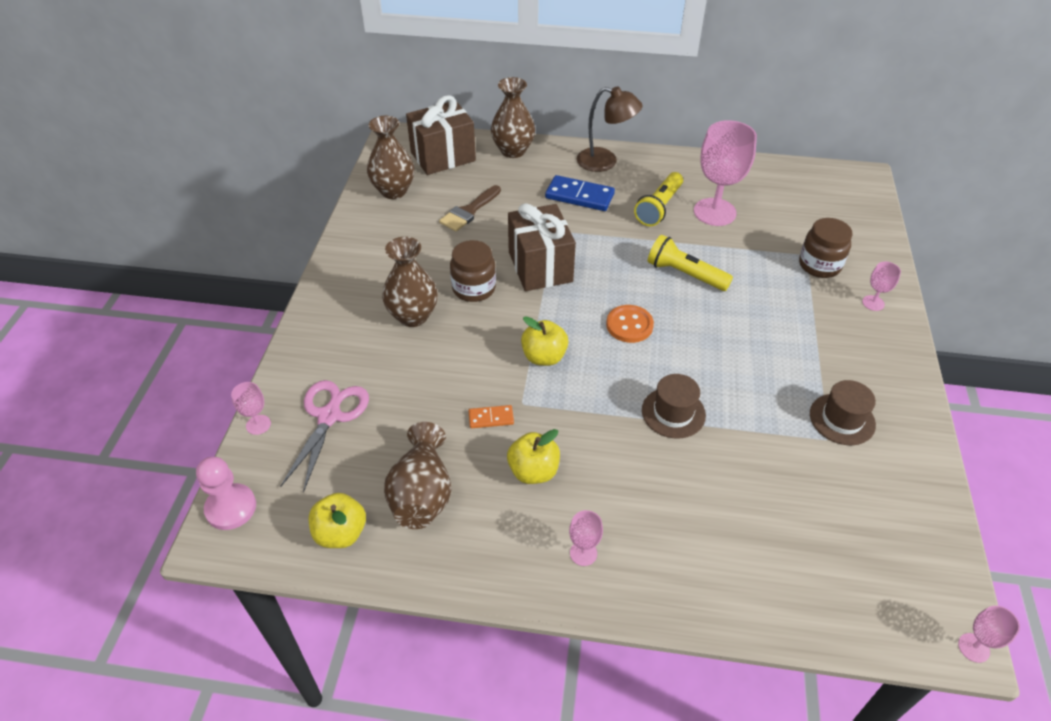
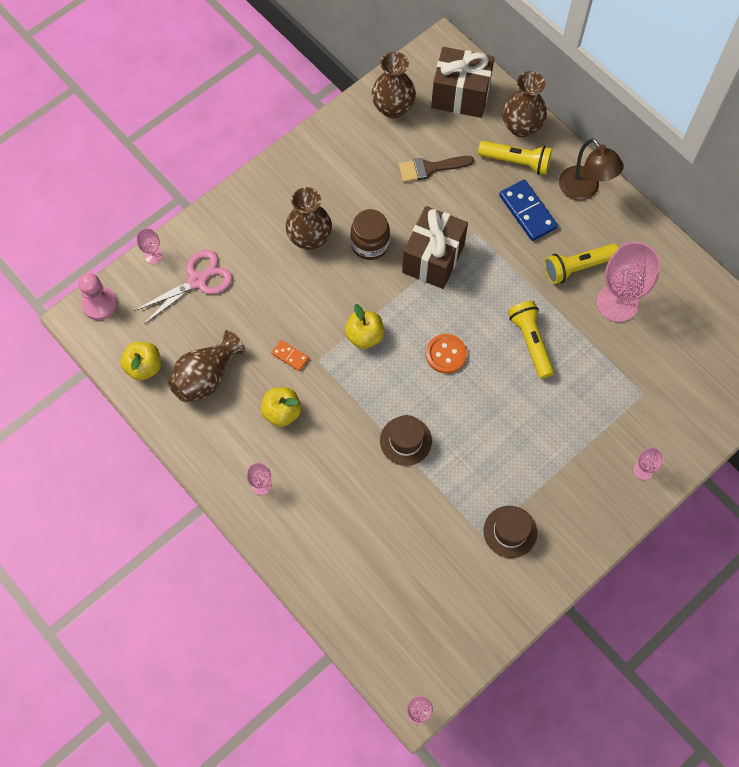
camera: 40 degrees right, 20 degrees up
brown jar [799,218,853,278] -> none
none -> yellow flashlight [478,141,552,175]

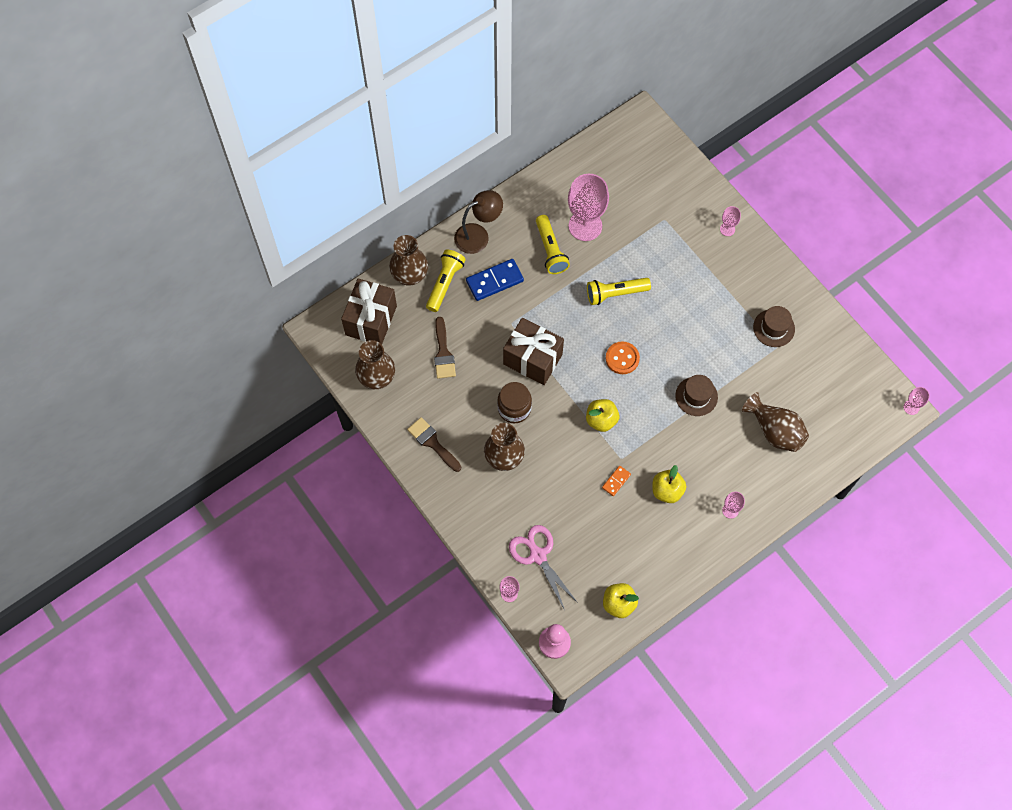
camera: 85 degrees left, 0 degrees up
brown vase [168,330,246,402] -> brown vase moved to [742,392,809,452]
none -> brown brush [407,417,461,472]

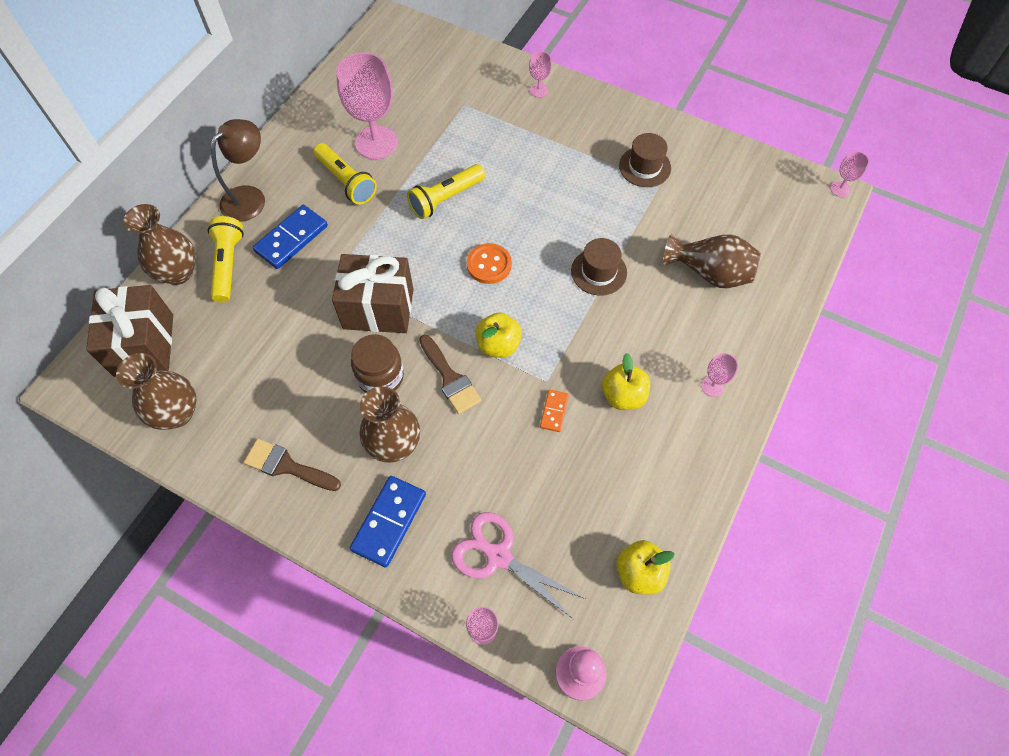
camera: 25 degrees left, 5 degrees down
brown brush [434,317,456,379] -> brown brush moved to [419,335,481,414]
none -> blue domino [350,476,426,567]

